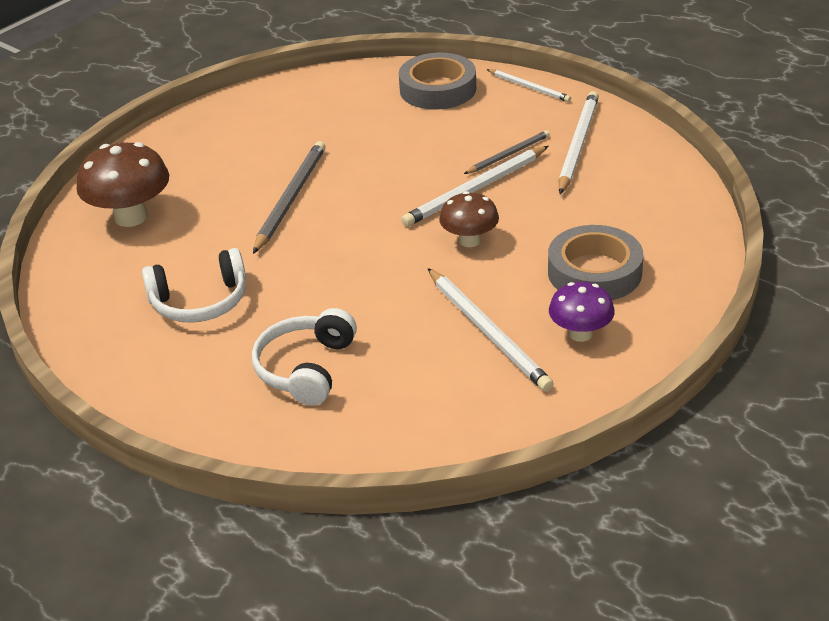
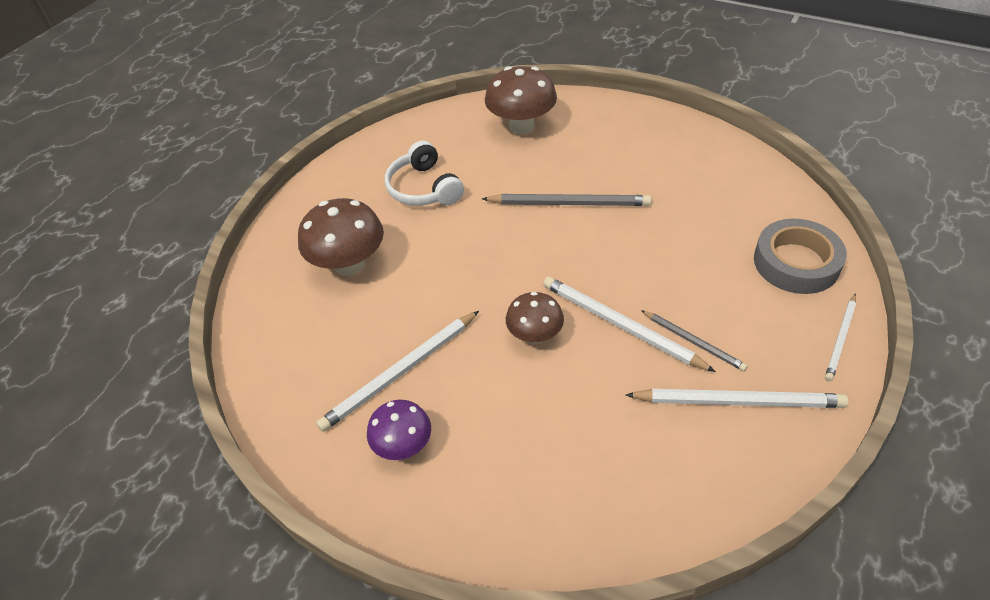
camera: 80 degrees right, 10 degrees up
white headphones [252,308,357,406] -> brown mushroom [298,198,384,276]
grey tape [548,225,643,300] -> none

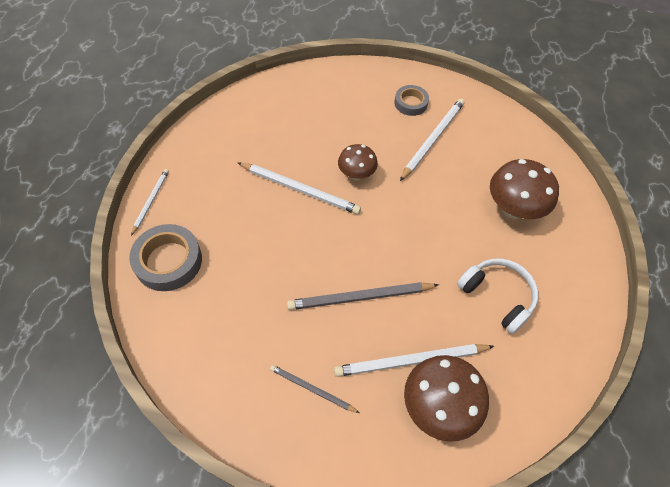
camera: 160 degrees right, 10 degrees up
purple mushroom [367,400,431,460] -> grey tape [394,85,429,116]
white pencil [626,389,848,408] -> white pencil moved to [334,344,494,377]
grey pencil [641,310,748,371] -> grey pencil moved to [270,365,360,413]

